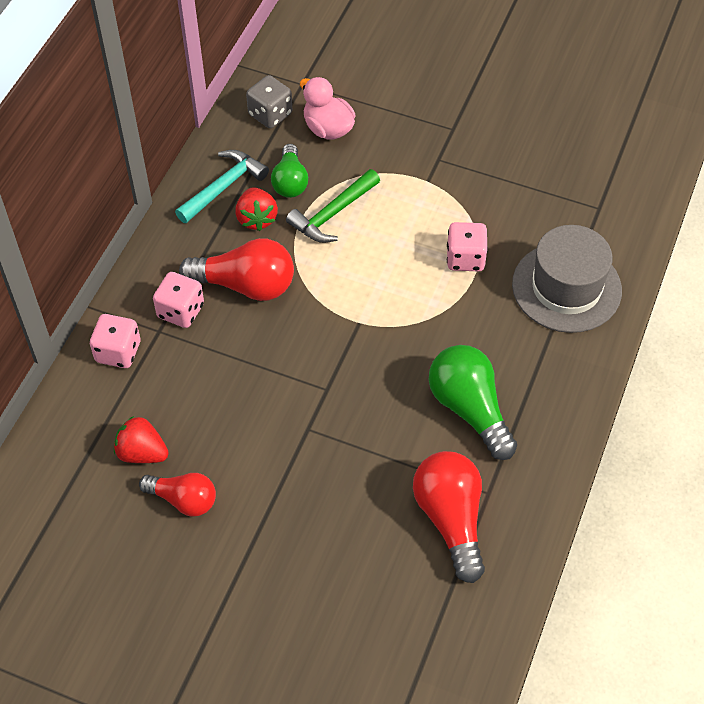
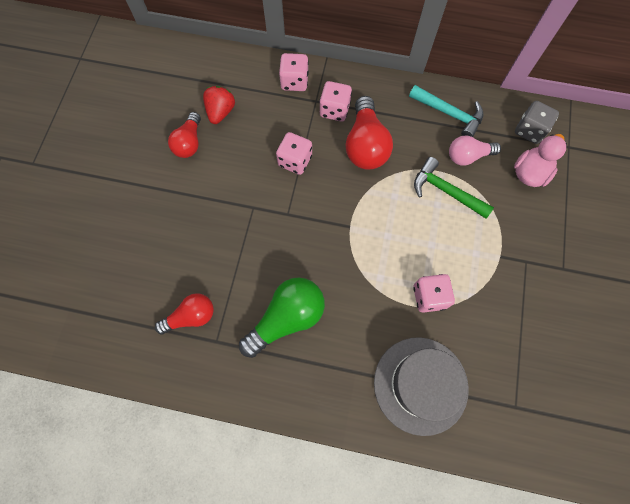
camera: 80 degrees right, 15 degrees up
red strawberry [235,187,278,231] -> none
green light bulb [271,144,308,198] -> pink light bulb [449,135,501,166]
red light bulb [413,451,485,583] -> red light bulb [155,293,214,335], size x0.64
none -> pink dice [276,132,312,175]

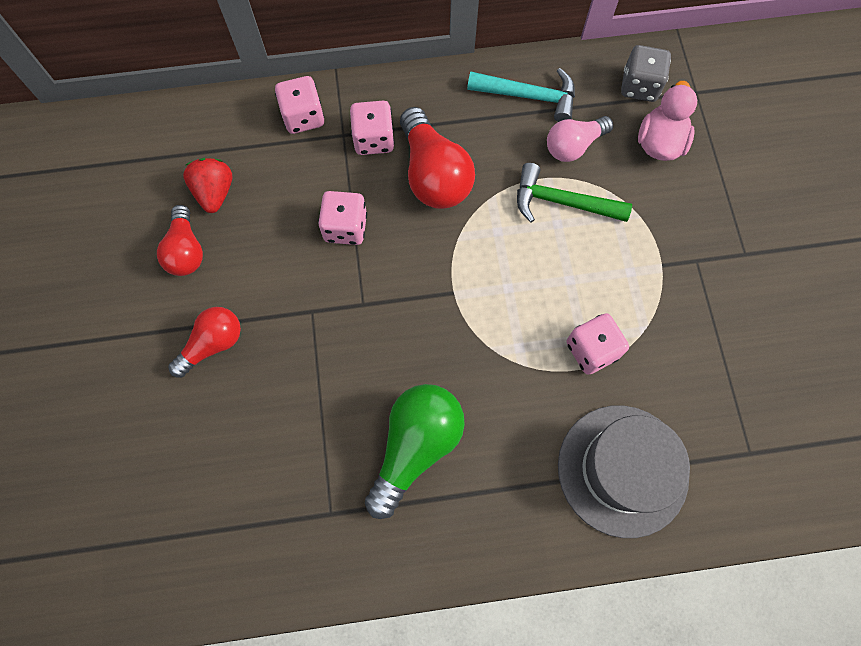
camera: 20 degrees left, 0 degrees up
red light bulb [155,293,214,335] -> red light bulb moved to [168,307,241,378]

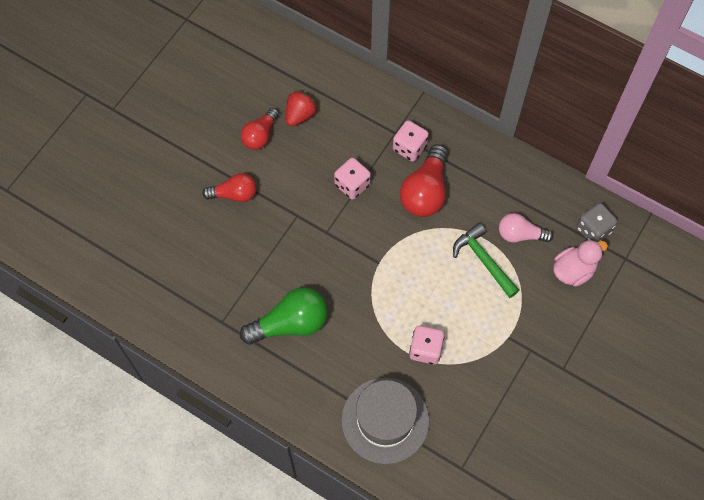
camera: 40 degrees right, 5 degrees down
pink dice [275,76,324,134] -> none
turquoise hammer [467,68,575,122] -> none

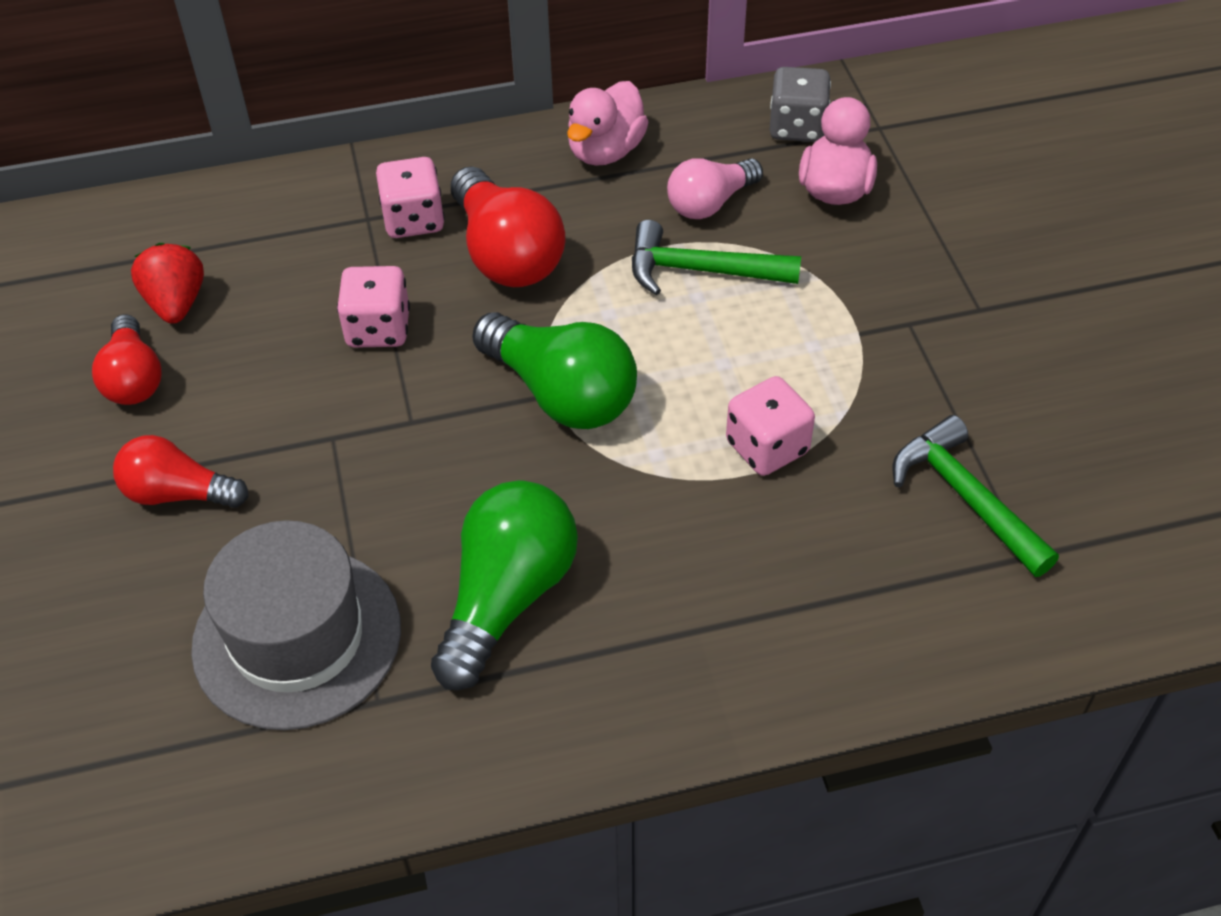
camera: 45 degrees left, 15 degrees down
red light bulb [202,173,257,202] -> red light bulb turned 120 degrees counterclockwise [113,435,249,508]
grey hat [341,377,430,464] -> grey hat moved to [191,520,401,730]
none -> green light bulb [472,312,637,429]
none -> pink duck [567,81,648,166]
none -> green hammer [893,415,1059,577]

